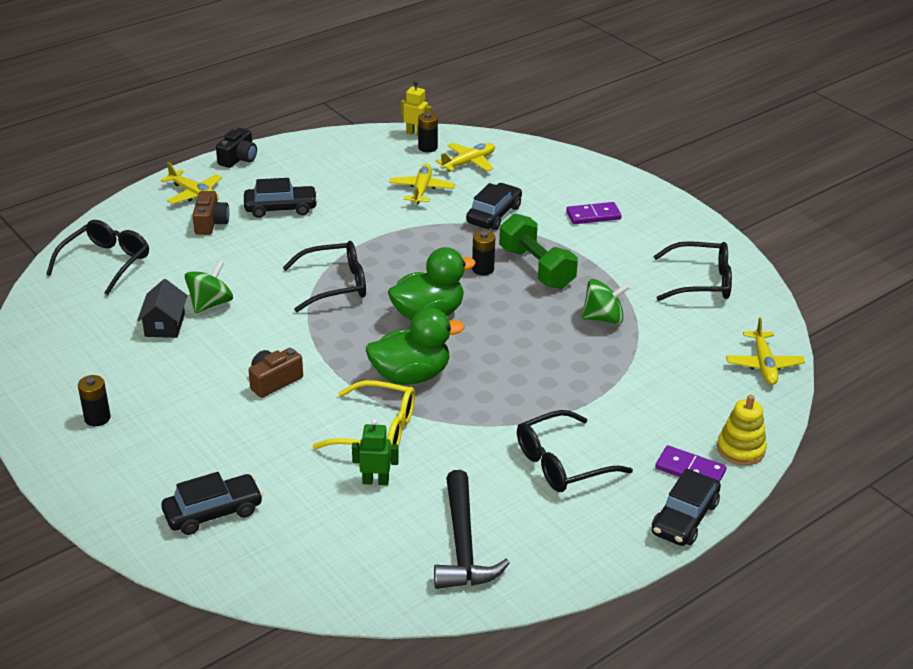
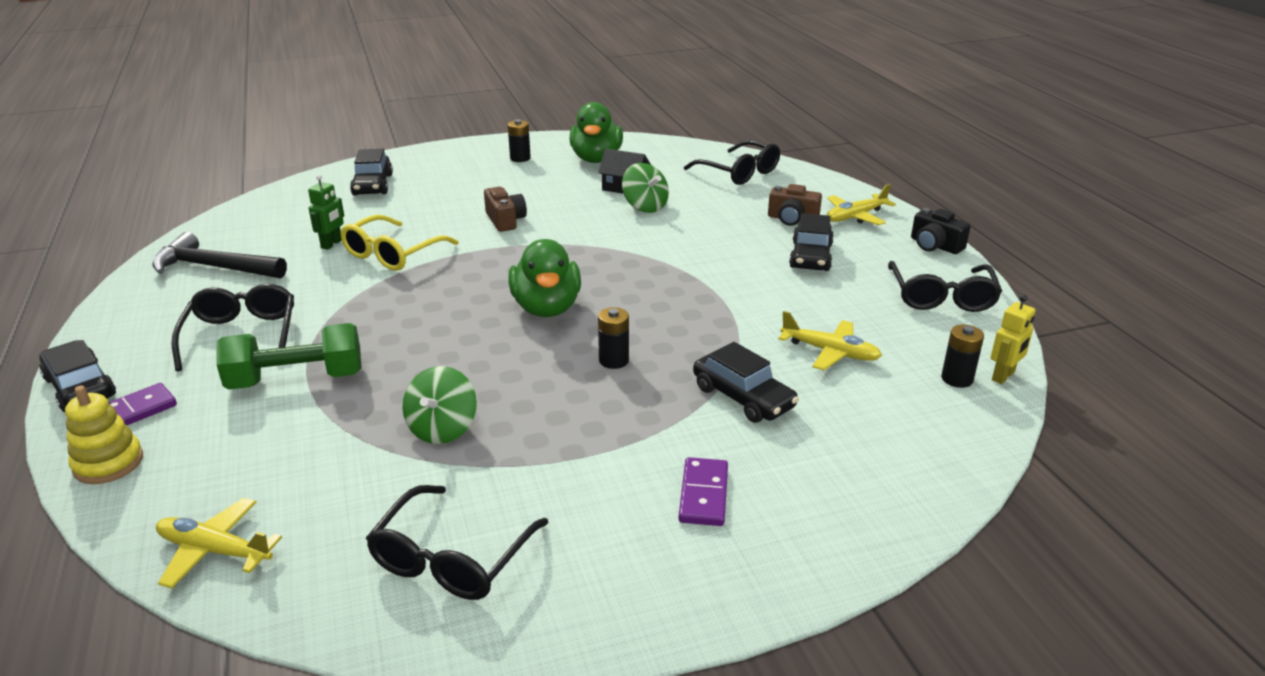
camera: 110 degrees right, 5 degrees down
black glasses [283,241,366,312] -> black glasses moved to [888,261,1002,312]
green duck [366,308,465,385] -> green duck moved to [569,102,623,163]
yellow plane [435,143,495,172] -> none
green dumbbell [499,213,578,289] -> green dumbbell moved to [216,323,362,390]

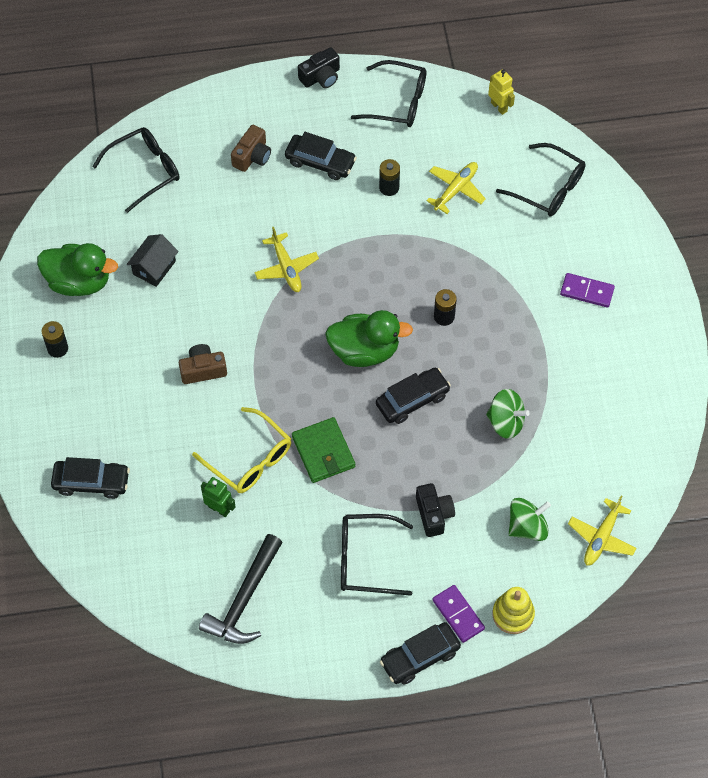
camera: 80 degrees left, 30 degrees up
green dumbbell [216,323,362,390] -> black camera [416,483,455,537]
black glasses [366,485,549,600] -> black glasses moved to [496,143,585,217]
green spinning top [622,163,669,213] -> green spinning top moved to [509,498,551,541]
black car [693,342,799,423] -> black car moved to [376,368,451,424]
yellow plane [827,184,896,225] -> yellow plane moved to [254,227,319,292]
black battery [941,324,984,388] -> black battery moved to [379,159,400,196]
none -> green wallet [292,417,355,483]

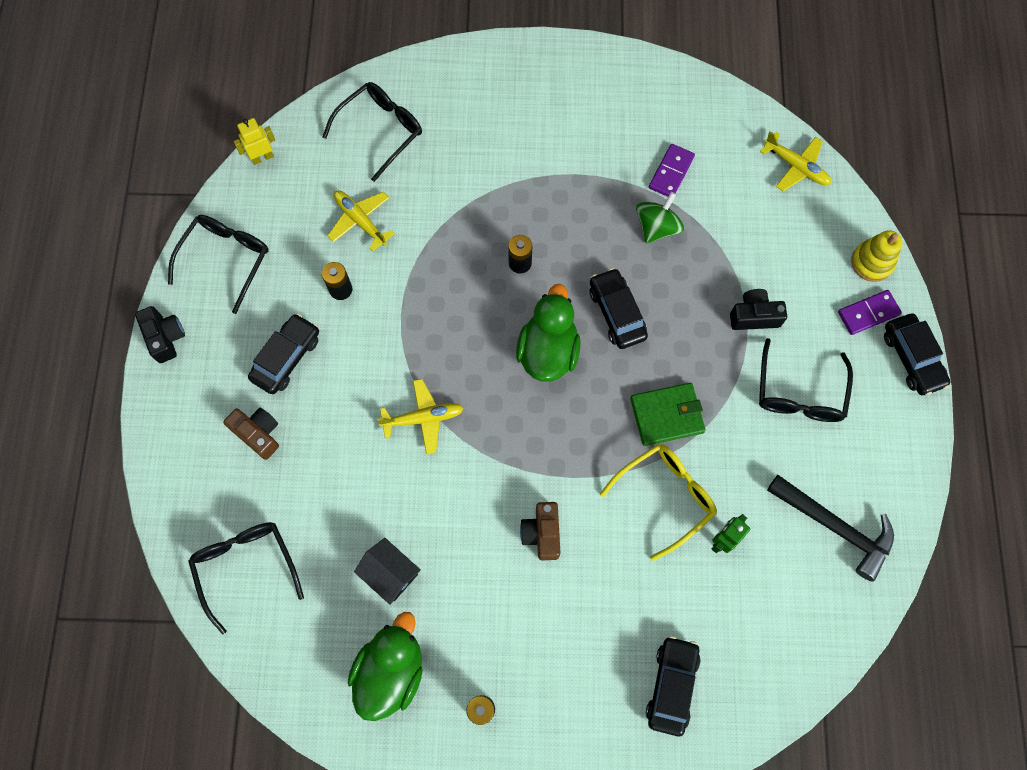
camera: 80 degrees left, 10 degrees up
green spinning top [509,498,551,541] -> none
purple domino [560,273,615,308] -> purple domino moved to [649,144,695,197]

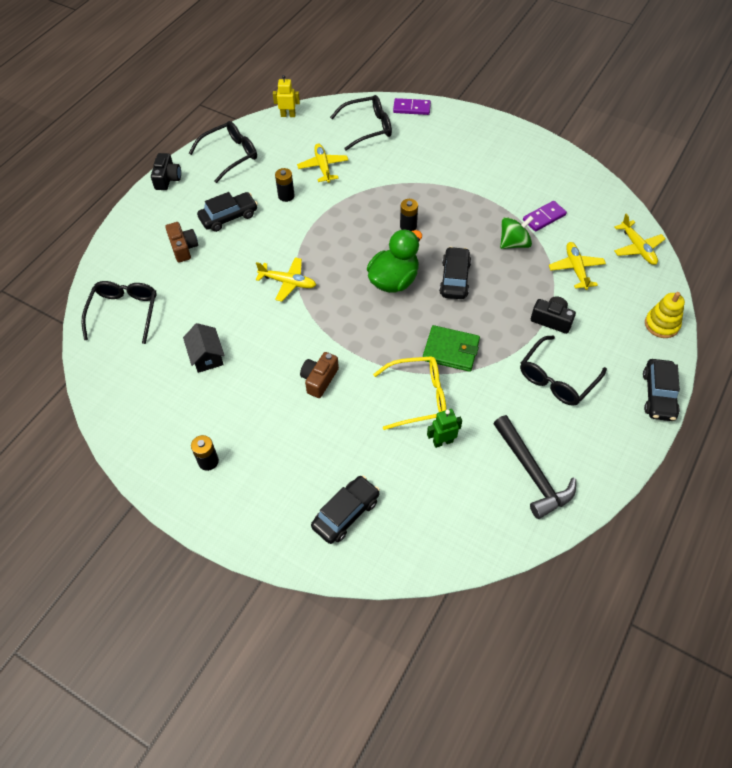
camera: 30 degrees right, 15 degrees down
green duck [348,612,423,721] -> none
purple domino [838,290,902,335] -> purple domino moved to [393,98,431,115]
none -> yellow plane [549,242,606,290]

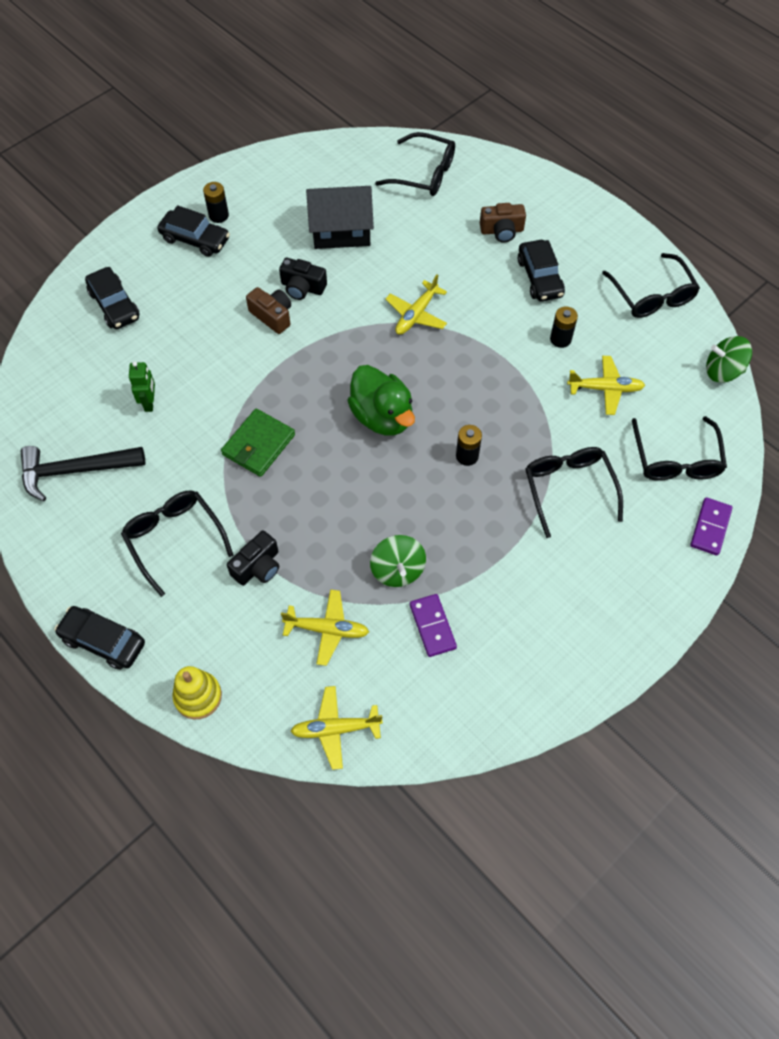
camera: 105 degrees right, 5 degrees up
black camera [151,153,181,190] -> black camera moved to [279,258,327,300]
black house [183,323,225,373] -> black house [306,186,374,249], size x1.60
yellow robot [273,75,300,117] -> green spinning top [706,336,752,383]
yellow glasses [373,356,446,430] -> none
black car [439,247,471,299] -> black car moved to [158,205,230,257]
none -> black glasses [525,447,623,538]

